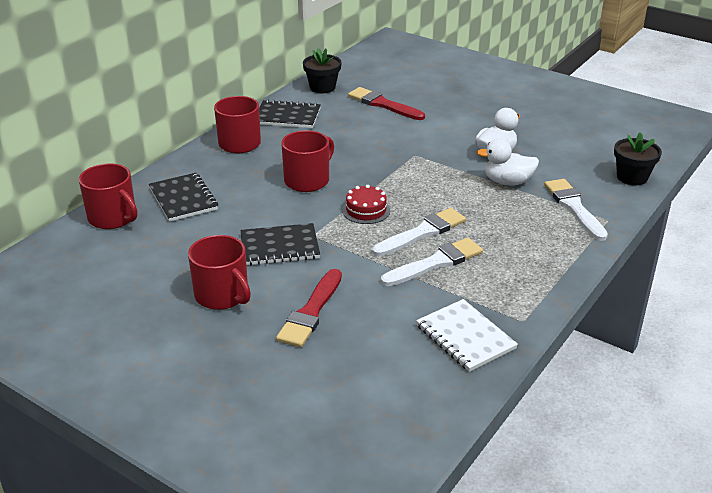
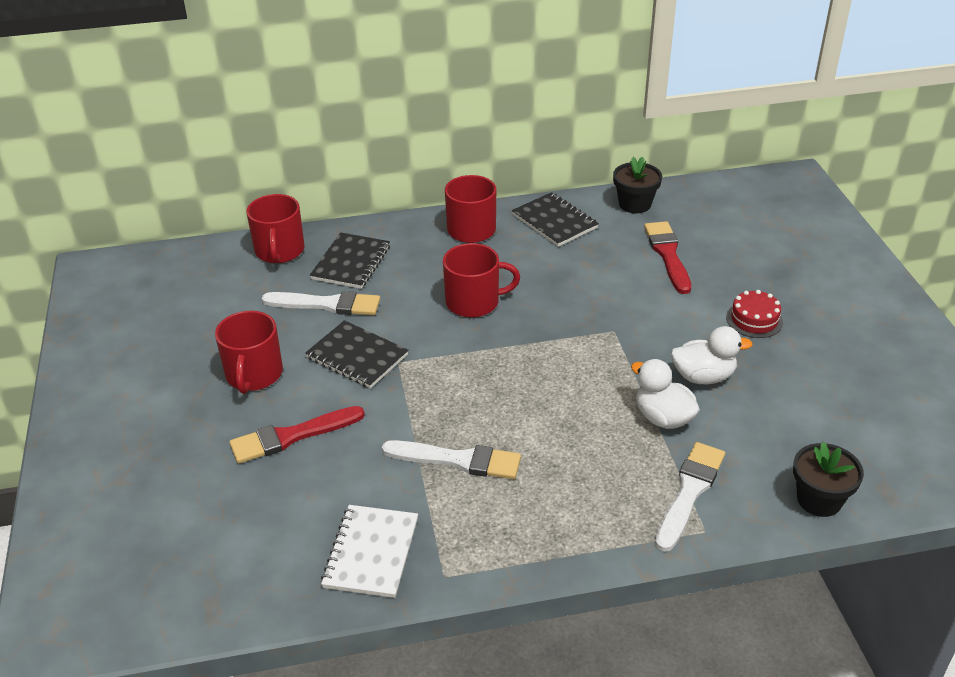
camera: 45 degrees right, 5 degrees up
red cake [342,185,390,224] -> red cake moved to [726,290,783,338]
white brush [373,208,466,256] -> white brush moved to [262,291,380,315]

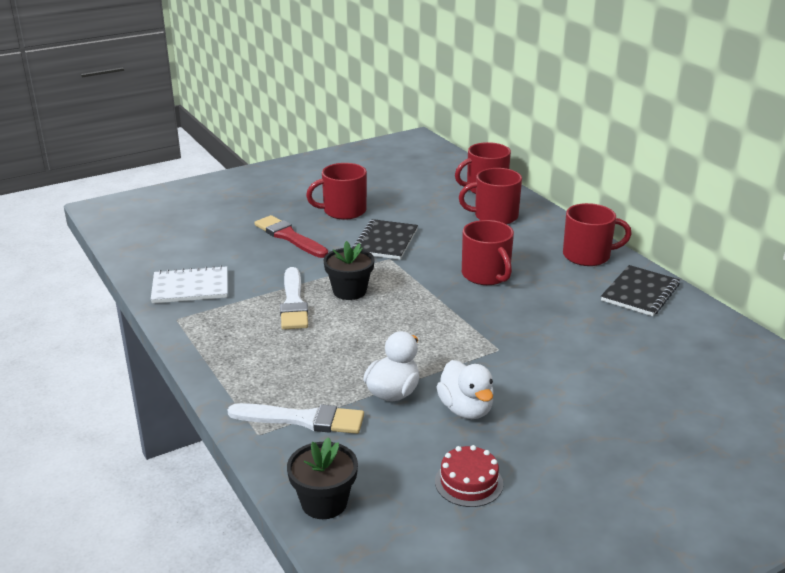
camera: 70 degrees right, 10 degrees down
white brush [262,291,380,315] -> none
black notebook [310,232,390,289] -> red mug [459,168,522,224]
black flower pot [613,157,662,213] -> black flower pot moved to [323,241,375,300]
red brush [644,221,691,294] -> none
red cake [726,290,783,338] -> red cake moved to [435,445,503,507]

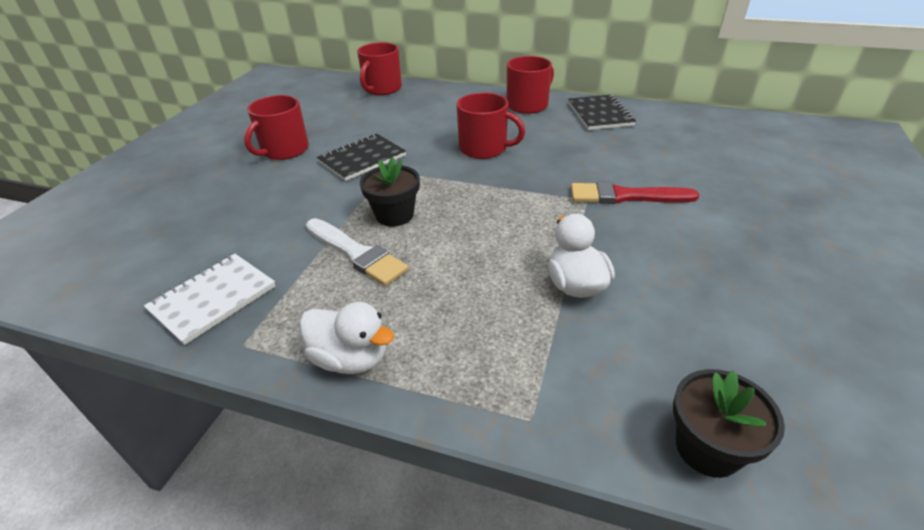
camera: 40 degrees left, 10 degrees up
white brush [228,403,364,434] -> none
red brush [254,215,328,258] -> red brush moved to [571,181,699,204]
black notebook [352,219,418,260] -> black notebook turned 75 degrees clockwise [317,134,406,181]
red cake [435,445,503,507] -> none
white duck [437,360,494,419] -> white duck moved to [300,302,394,374]
red mug [459,168,522,224] -> none

